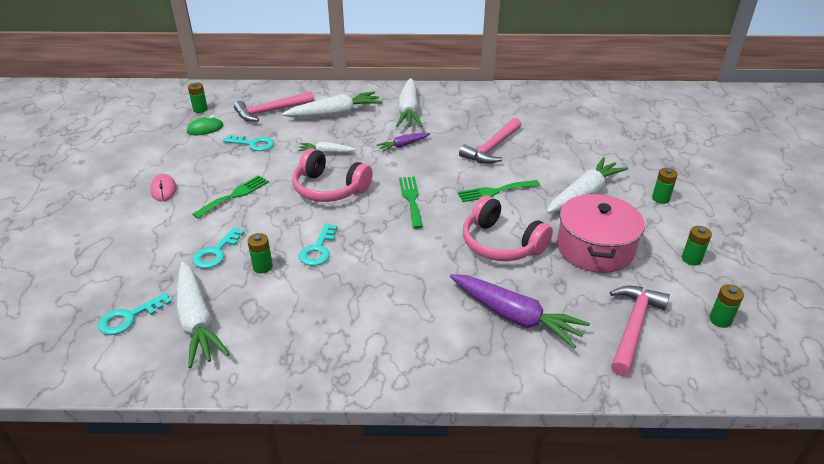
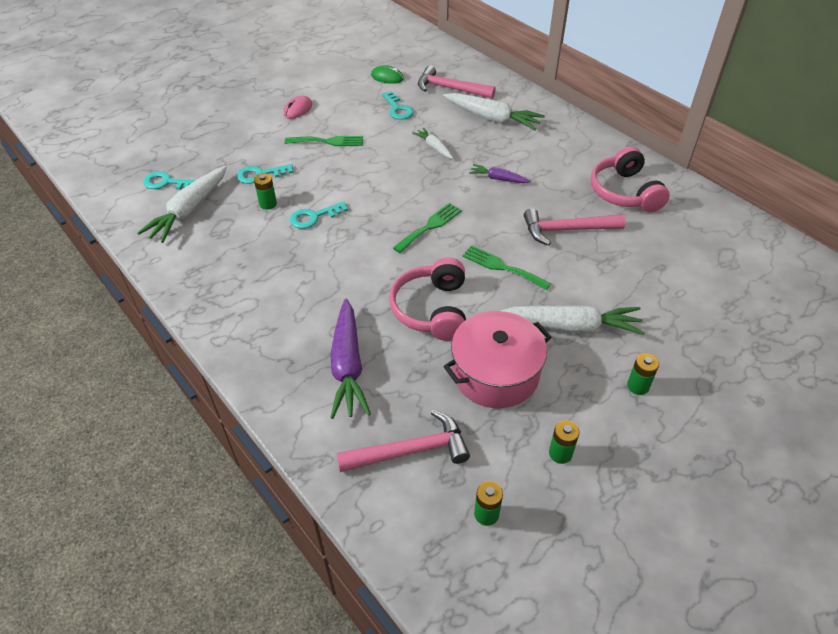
camera: 50 degrees right, 10 degrees up
green battery [188,83,208,113] -> none
pink headphones [292,148,373,202] -> pink headphones moved to [591,146,670,212]
white carrot [396,78,423,127] -> none

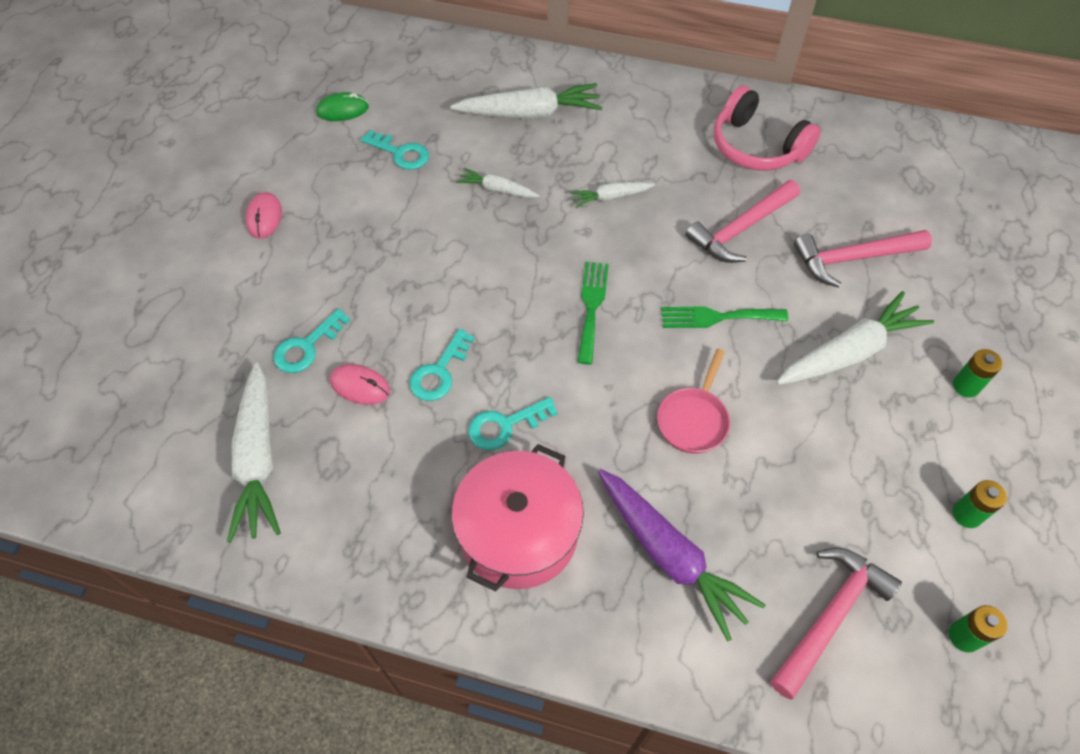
camera: 35 degrees left, 10 degrees up
turquoise key [143,171,196,190] -> turquoise key moved to [468,397,558,450]
green battery [254,173,277,210] -> pink mouse [330,364,390,405]
green fork [285,136,363,146] -> none
pink headphones [389,257,466,341] -> pink pan [657,349,730,454]
pink hammer [418,66,496,99] -> pink hammer moved to [794,230,932,288]
pink pot [443,311,552,408] -> pink pot moved to [452,444,584,592]
purple carrot [469,164,531,183] -> white carrot [570,182,655,208]

